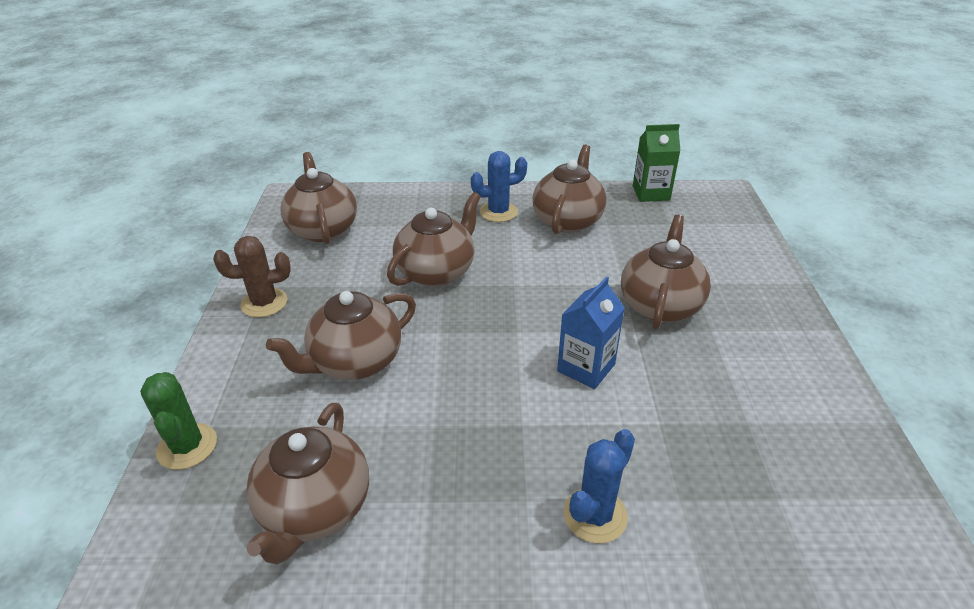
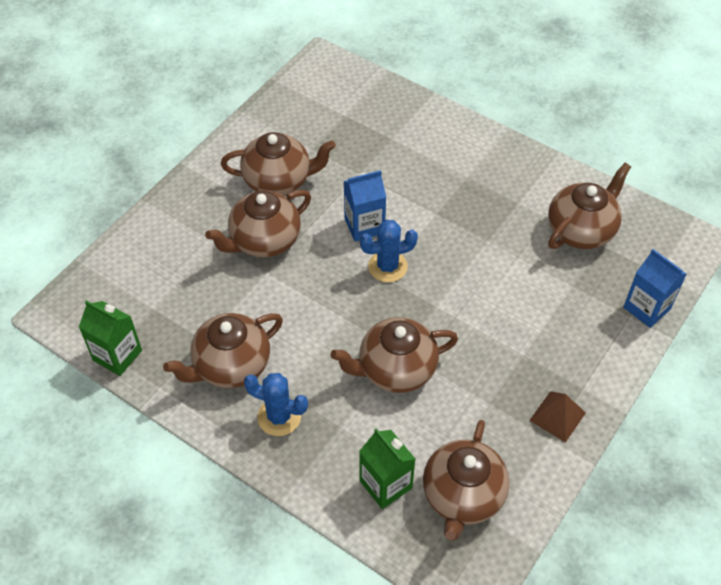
camera: 145 degrees left, 15 degrees up
green cactus [140,372,217,470] -> blue carton [623,249,687,328]
brown cactus [213,236,291,318] -> brown pyramid [529,391,586,443]
brown teapot [266,291,416,380] -> brown teapot moved to [221,132,336,195]
blue cactus [564,429,635,544] -> blue cactus moved to [360,220,418,282]
none -> green carton [359,428,415,509]

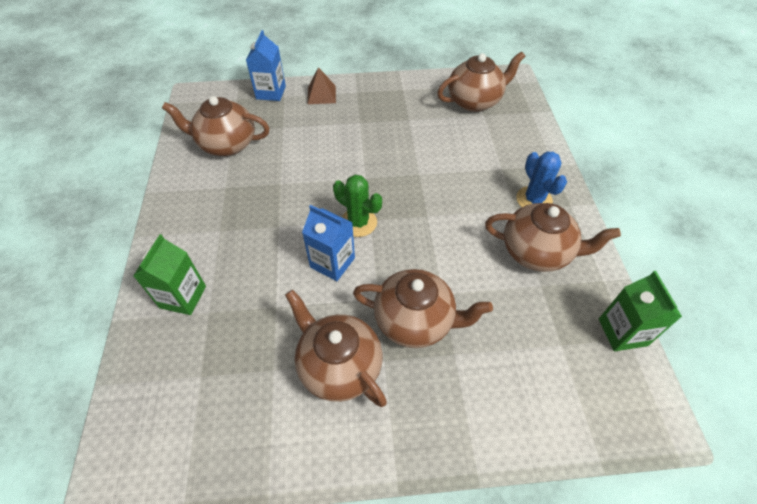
camera: 130 degrees left, 0 degrees up
brown teapot [330,317,458,393] -> none
green carton [359,428,415,509] -> green carton moved to [133,234,206,315]
blue cactus [360,220,418,282] -> green cactus [333,175,382,237]
brown pyramid [529,391,586,443] -> brown pyramid moved to [308,67,336,104]

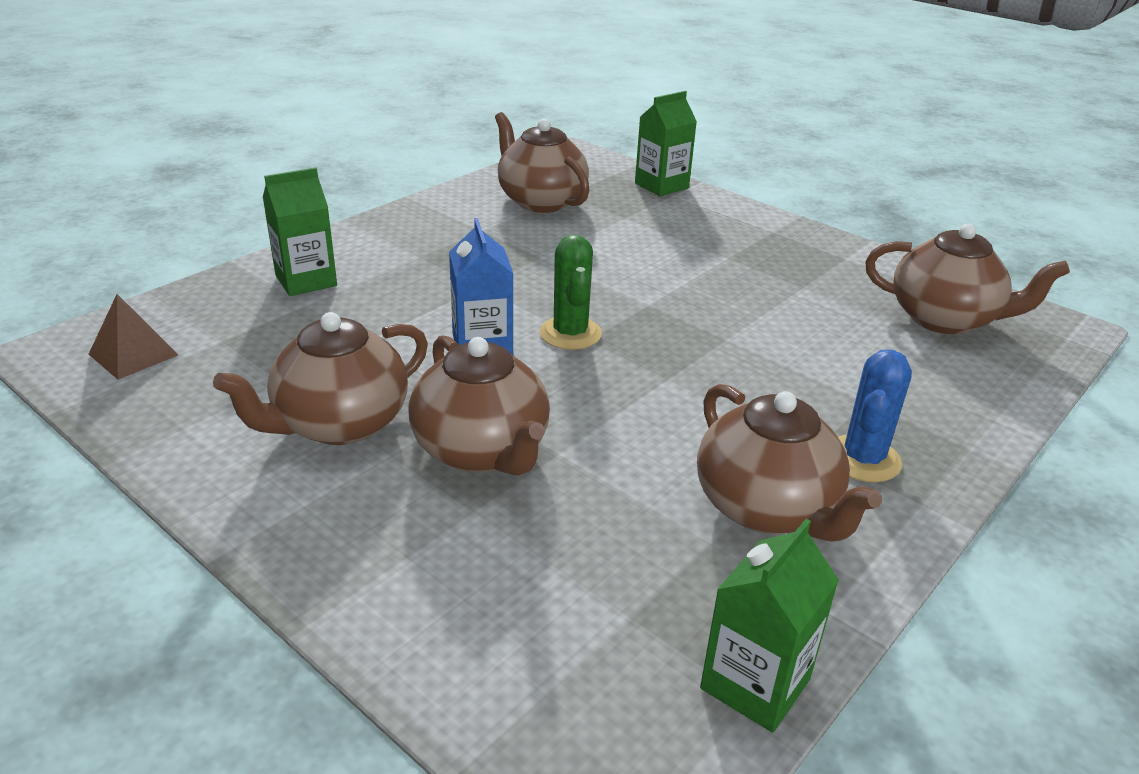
camera: 45 degrees right, 20 degrees down
blue carton [246,30,286,101] -> green carton [635,91,697,196]
brown teapot [285,290,387,407] -> brown teapot turned 135 degrees counterclockwise [213,312,428,445]
brown pyramid [308,67,336,104] -> brown pyramid moved to [89,294,178,380]

